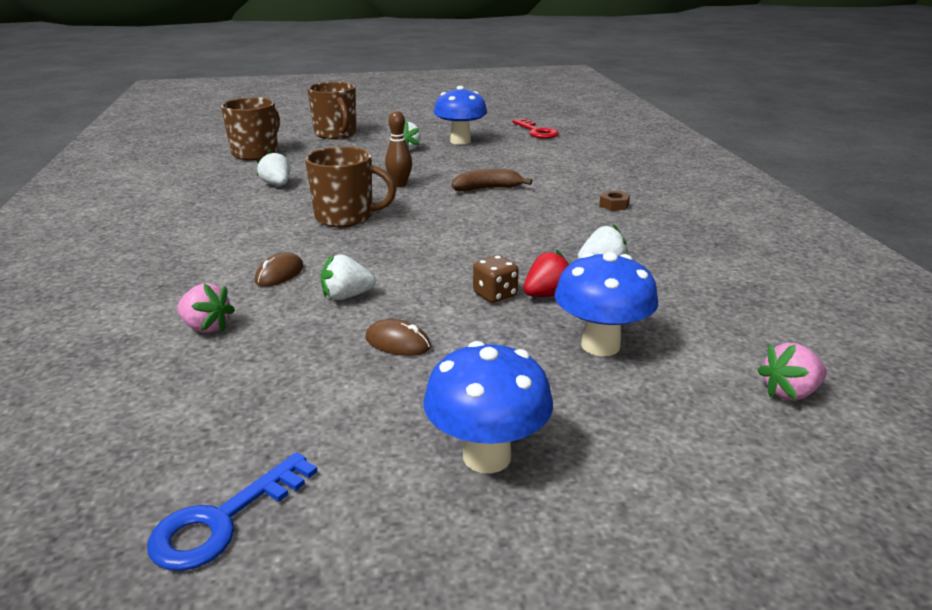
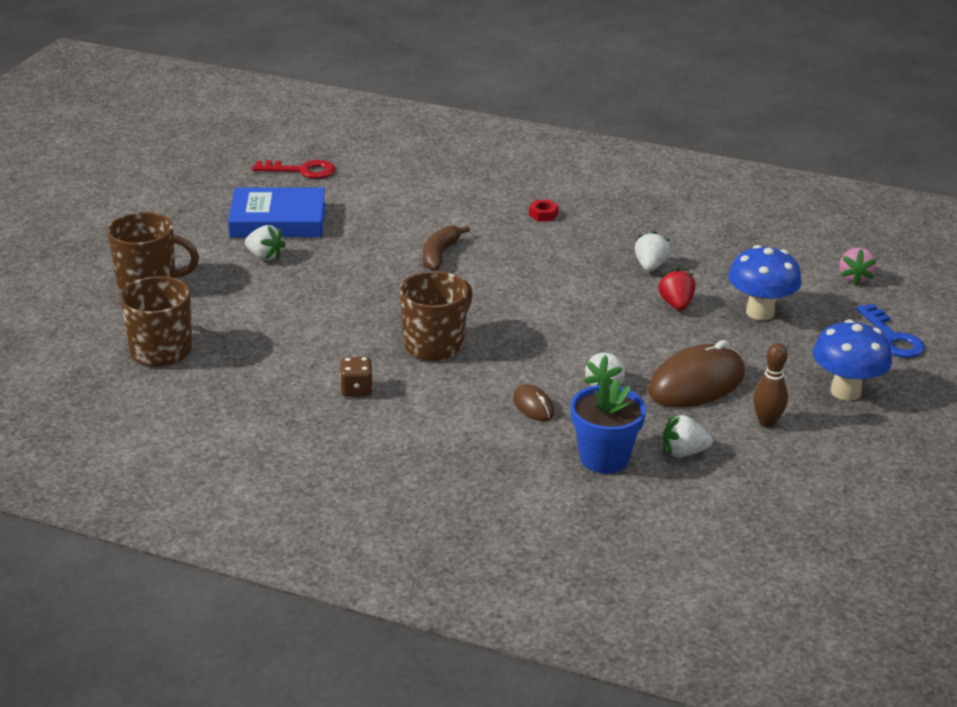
camera: 60 degrees left, 5 degrees up
blue key [147,452,318,571] -> blue key moved to [856,304,925,358]
pink strawberry [177,283,235,333] -> blue flower pot [570,379,646,474]
white strawberry [256,150,290,185] -> white strawberry moved to [663,415,713,457]
brown mouse [365,319,431,356] -> brown mouse [648,340,745,407], size x2.05
brown bowling pin [385,111,412,187] -> brown bowling pin moved to [753,343,788,427]
blue mushroom [434,86,487,145] -> blue book [228,187,326,237]
brown dice [473,255,519,303] -> brown dice moved to [340,357,373,397]
brown nut [599,191,630,211] -> red nut [529,200,559,222]

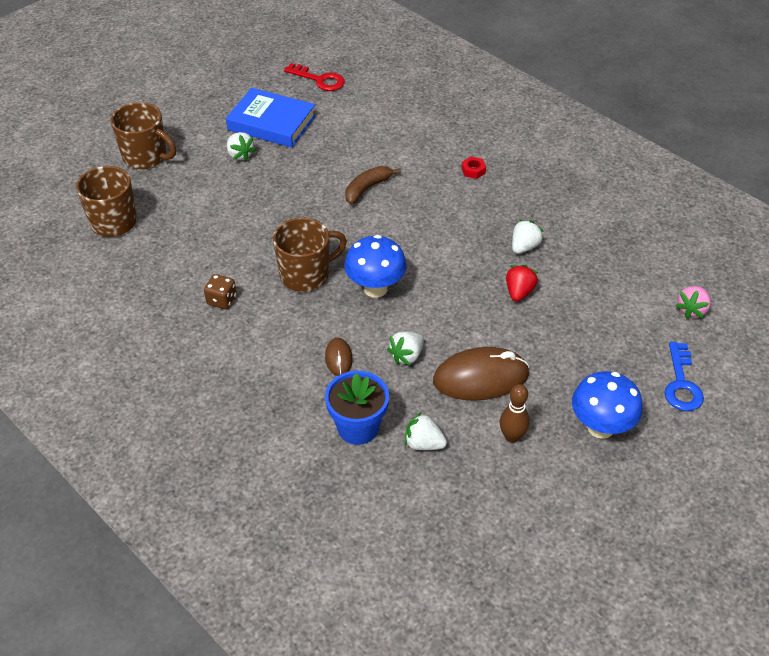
camera: 25 degrees right, 15 degrees up
blue mushroom [728,245,802,320] -> blue mushroom moved to [344,235,407,298]

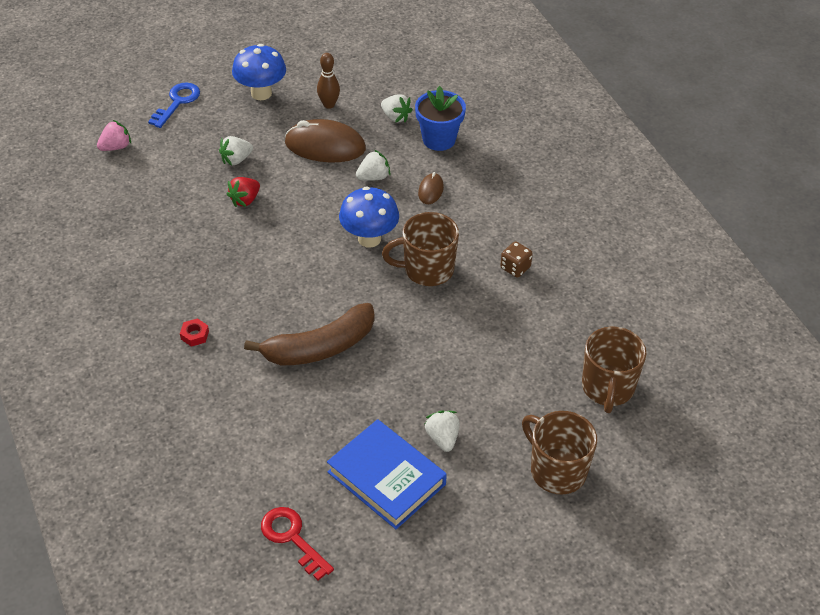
camera: 160 degrees left, 0 degrees up
brown banana [345,166,401,204] -> brown banana [244,303,375,366], size x1.68
white strawberry [512,219,544,254] -> white strawberry moved to [219,136,253,166]

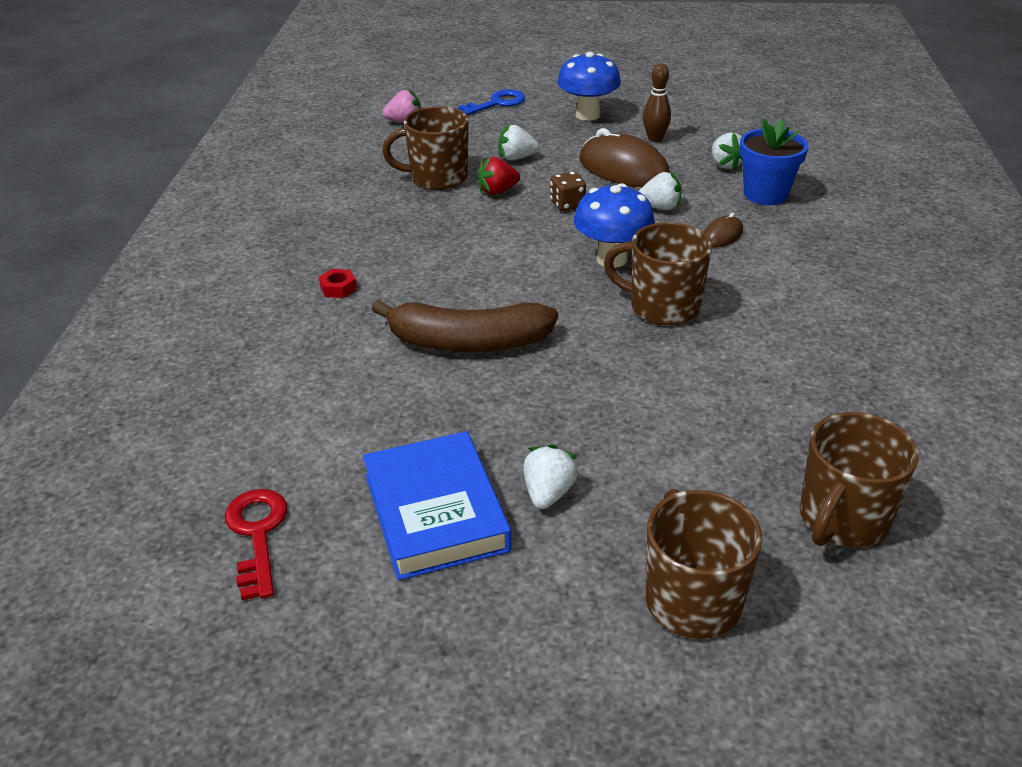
camera: 30 degrees right, 10 degrees down
brown dice [500,242,533,278] -> brown dice moved to [550,171,586,211]
none -> brown mug [382,106,469,190]

